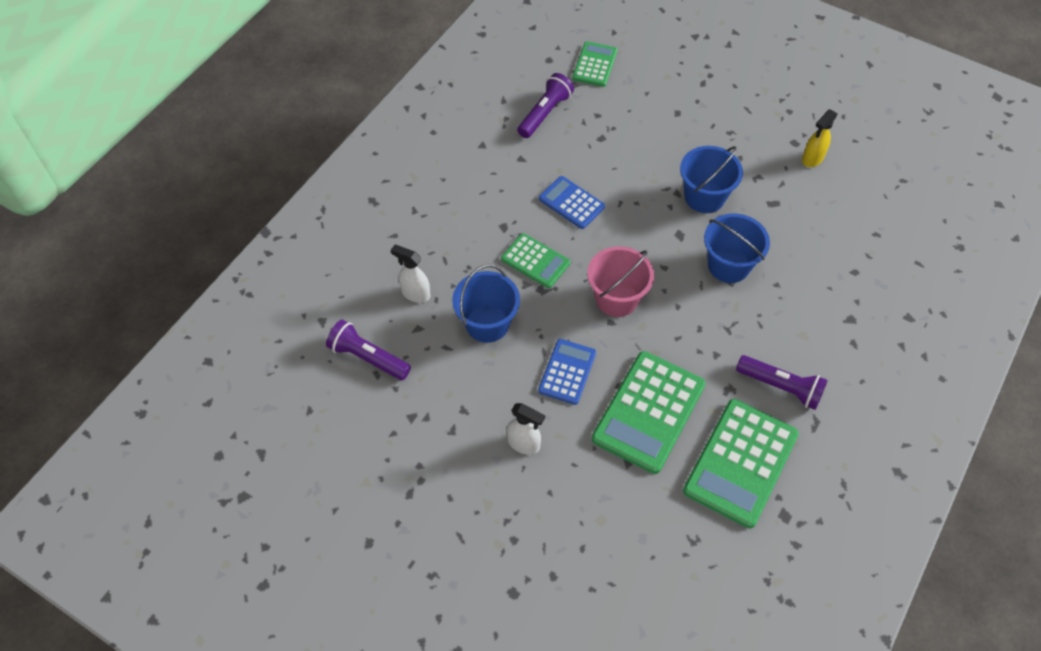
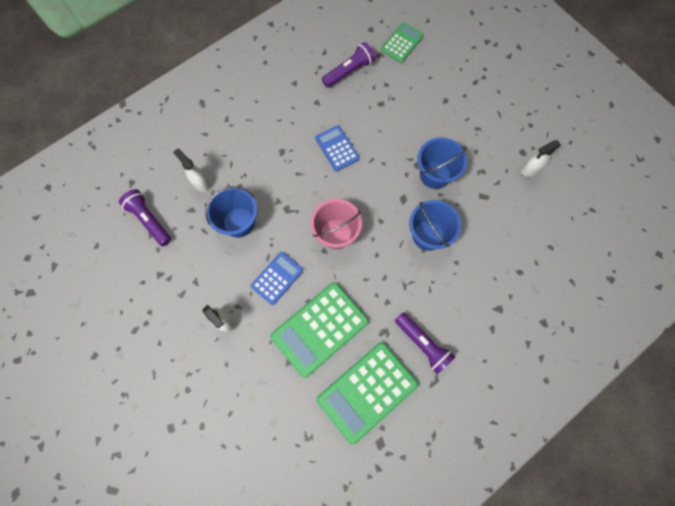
camera: 20 degrees right, 15 degrees up
green calculator [501,233,570,288] -> none
yellow spray bottle [802,109,838,167] -> white spray bottle [521,140,561,177]

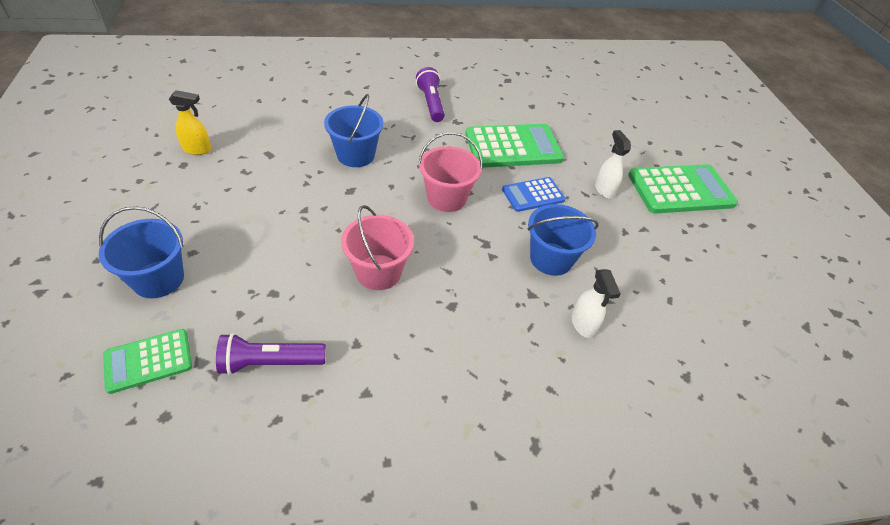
camera: 155 degrees left, 25 degrees down
purple flashlight [119,189,171,246] -> none
blue calculator [315,125,360,172] -> pink bucket [341,205,414,290]
green calculator [317,342,418,445] -> green calculator moved to [628,164,738,214]
blue bucket [417,137,467,189] -> blue bucket moved to [99,206,184,298]
white spray bottle [521,140,561,177] -> yellow spray bottle [169,90,211,155]

